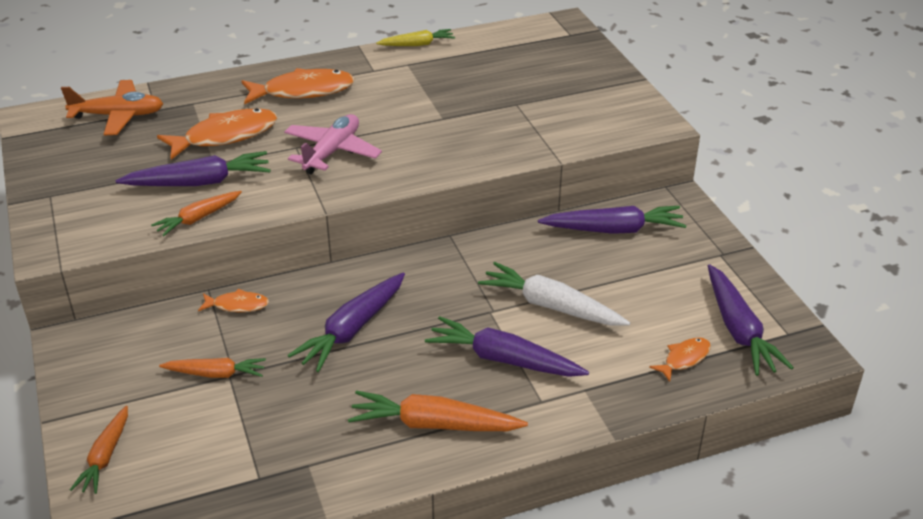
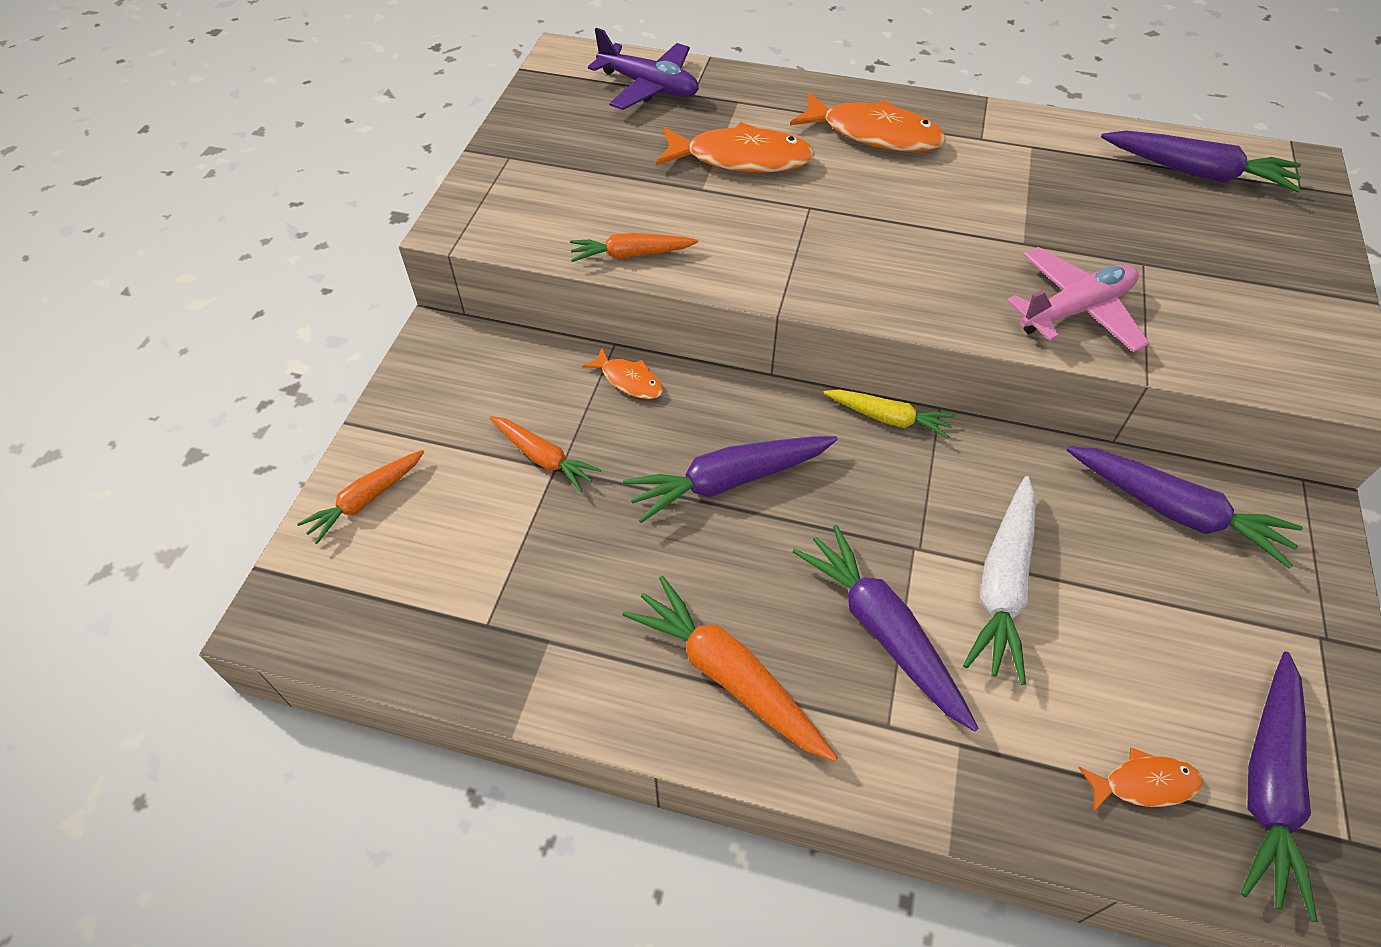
camera: 35 degrees right, 15 degrees up
orange plane [61,80,163,135] -> purple plane [588,28,699,110]
purple carrot [116,151,271,186] -> purple carrot moved to [1101,131,1301,192]
pink plane [284,114,382,174] -> pink plane moved to [1007,247,1149,352]
yellow carrot [376,29,455,46] -> yellow carrot moved to [823,389,955,439]
white carrot [478,262,630,326] -> white carrot turned 135 degrees counterclockwise [963,476,1036,685]

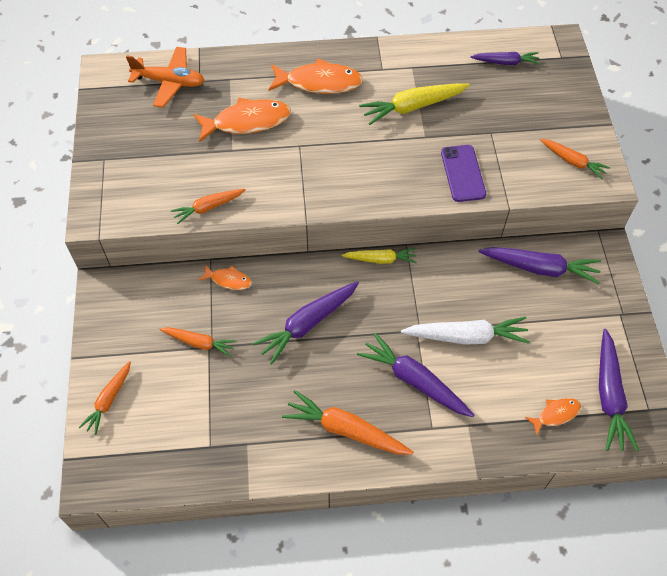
camera: 20 degrees left, 5 degrees up
purple plane [588,28,699,110] -> orange plane [126,47,205,108]
white carrot [963,476,1036,685] -> white carrot turned 90 degrees counterclockwise [401,317,530,345]
pink plane [1007,247,1149,352] -> purple phone [441,145,486,202]
purple carrot [1101,131,1301,192] -> purple carrot [470,52,540,65], size x0.62
none -> yellow carrot [359,83,470,125]
none -> orange carrot [540,139,610,179]

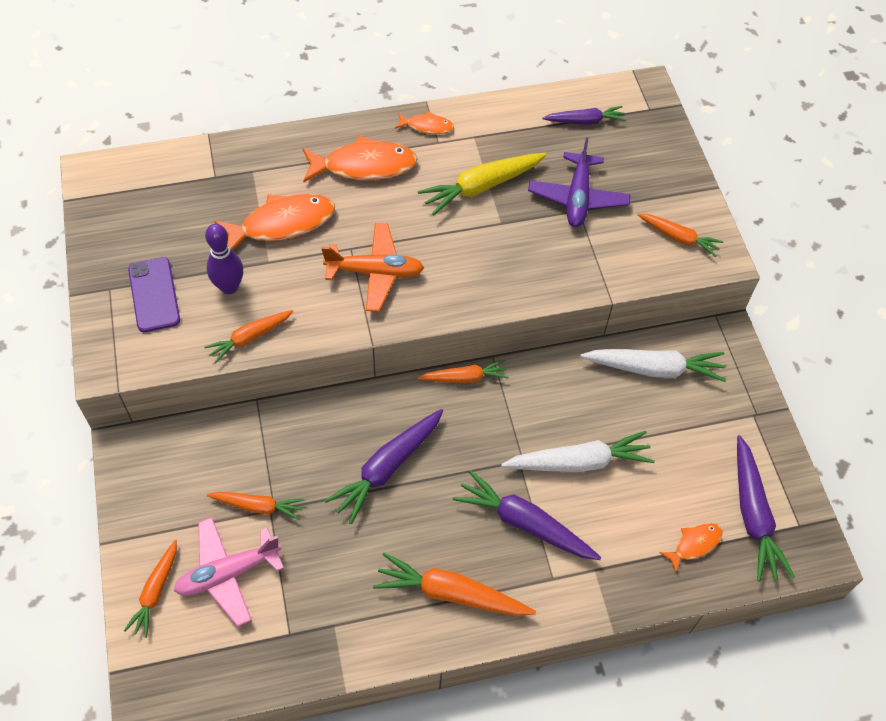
camera: 10 degrees left, 0 degrees up
orange plane [126,47,205,108] -> orange plane moved to [321,223,424,312]
orange fish [198,265,252,290] -> orange fish moved to [395,111,454,134]
yellow carrot [342,248,417,264] -> orange carrot [417,360,509,383]
purple phone [441,145,486,202] -> purple phone moved to [128,257,180,332]
purple carrot [479,247,601,284] -> white carrot [580,349,726,382]
none -> pink plane [174,517,284,627]
none -> purple bowling pin [205,224,243,294]
none -> purple plane [528,137,631,227]

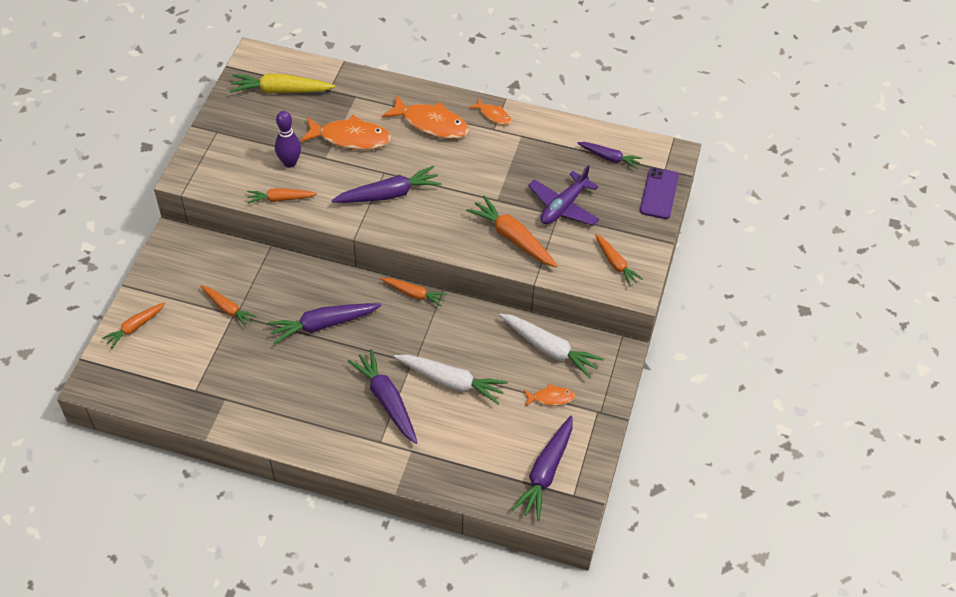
camera: 30 degrees right, 5 degrees down
purple phone [128,257,180,332] -> purple phone moved to [640,168,679,219]
pink plane [174,517,284,627] -> none
orange plane [321,223,424,312] -> purple carrot [331,166,442,203]
orange carrot [373,552,536,616] -> orange carrot moved to [466,196,558,267]
yellow carrot [418,153,547,215] -> yellow carrot moved to [230,74,335,94]
orange fish [660,523,723,573] -> orange fish moved to [523,384,576,407]

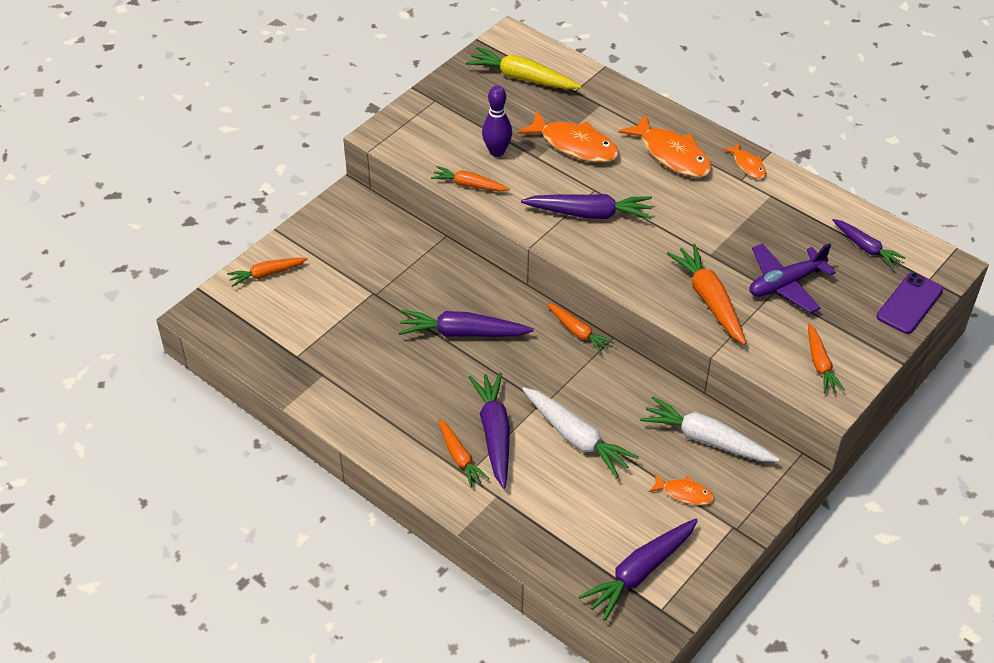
camera: 25 degrees right, 5 degrees down
orange carrot [200,285,257,328] -> orange carrot moved to [438,419,490,487]
white carrot [499,313,604,379] -> white carrot turned 150 degrees clockwise [640,396,780,462]

